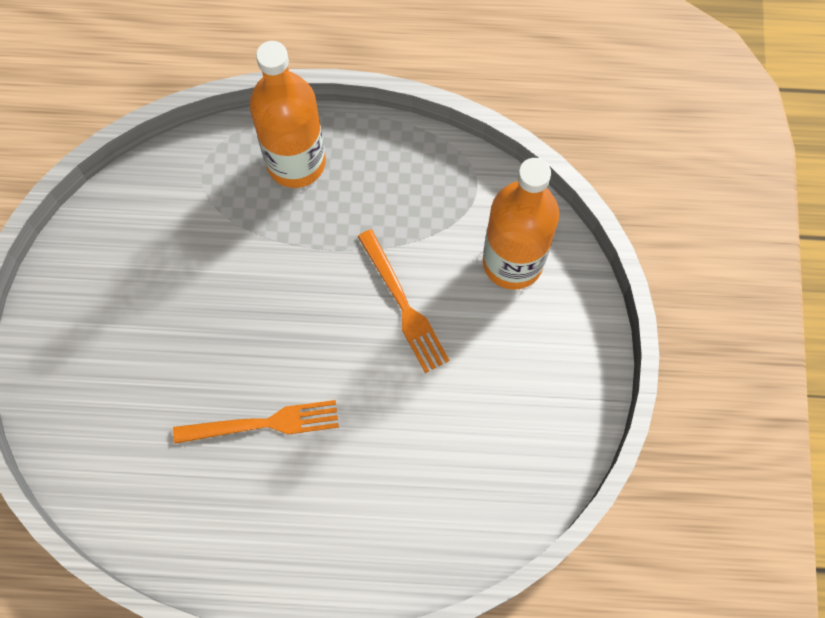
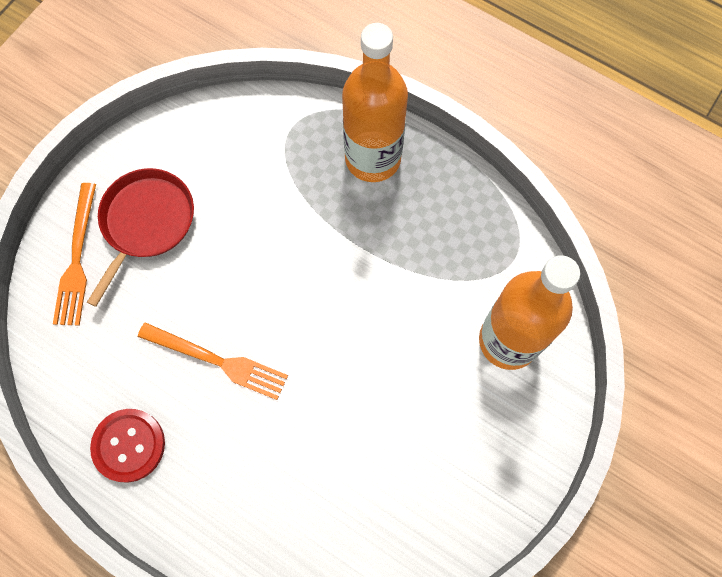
camera: 30 degrees right, 0 degrees up
orange fork [357,229,449,373] -> orange fork moved to [53,183,96,326]
none -> red pan [87,168,194,307]
none -> red button [90,409,165,483]

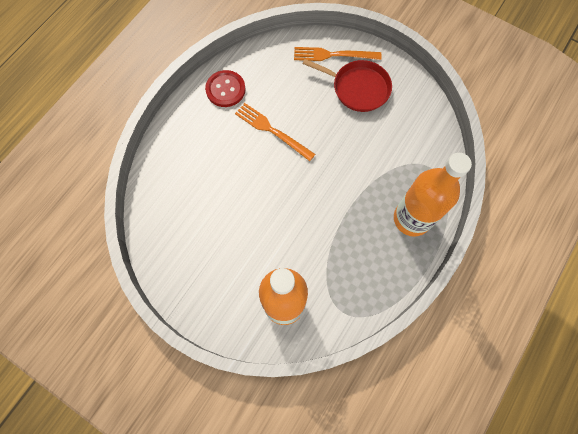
camera: 90 degrees right, 0 degrees up
orange fork [138,322,288,400] -> orange fork turned 105 degrees clockwise [235,103,315,161]

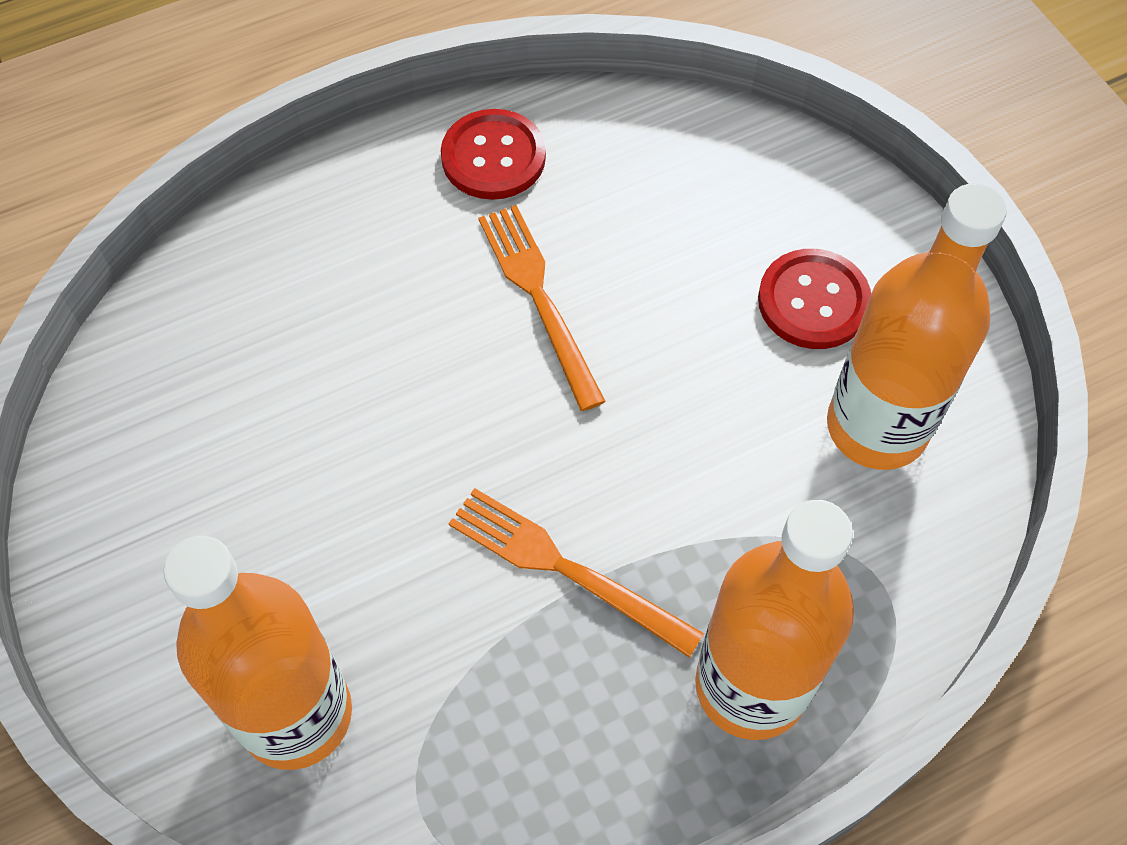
camera: 30 degrees right, 10 degrees down
orange fork [294,47,381,61] -> orange fork moved to [448,488,704,658]
red pan [302,59,392,112] -> red button [758,249,871,349]
none -> orange bottle [827,183,1007,470]

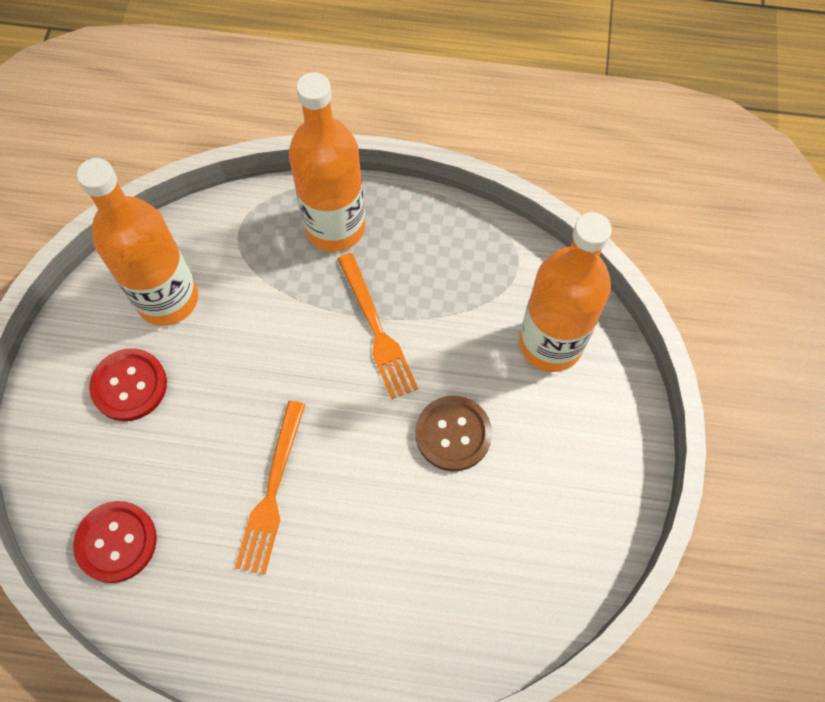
camera: 145 degrees left, 5 degrees up
red button [441,109,546,200] -> red button moved to [73,501,157,583]
none -> brown button [416,396,492,471]

